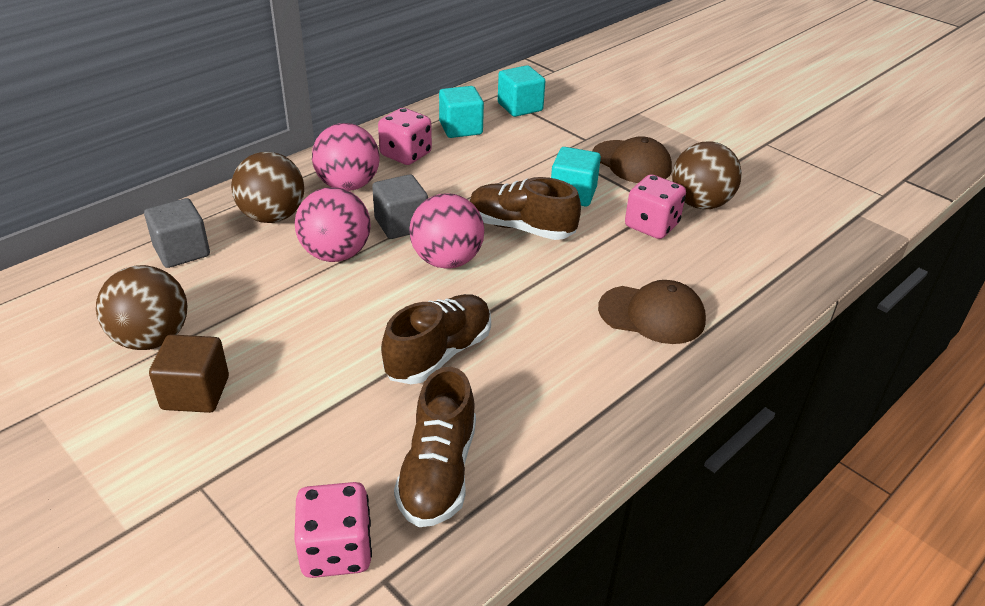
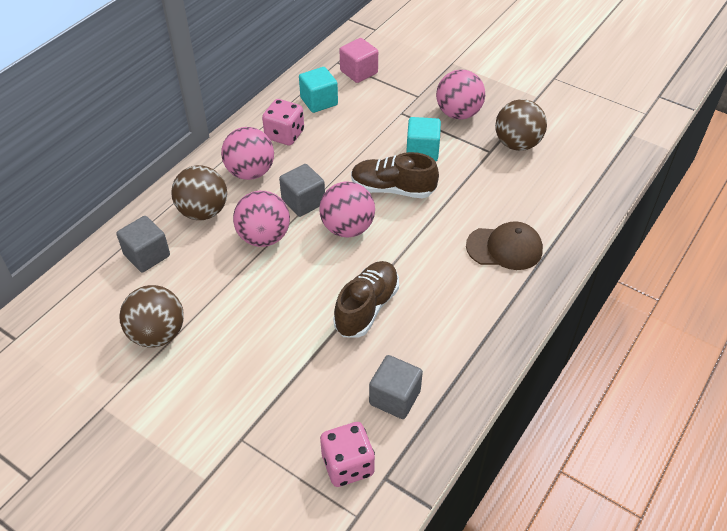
camera: 10 degrees left, 10 degrees up
brown cube [149,334,229,413] -> none
brown shoe [394,367,476,527] -> grey cube [369,355,423,419]
turquoise cube [498,65,545,117] -> pink cube [340,38,378,83]
brown cap [592,136,672,183] -> pink ball [436,70,485,119]
pink dice [625,174,686,239] -> none

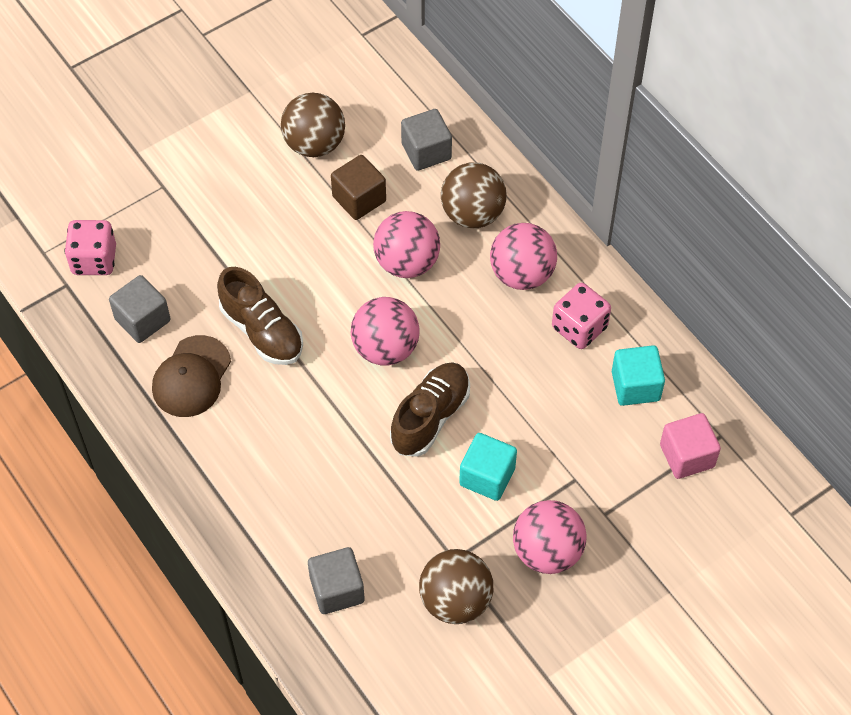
camera: 110 degrees right, 10 degrees up
grey cube [279,164,325,217] -> grey cube moved to [308,547,365,614]
brown cap [466,221,543,270] -> brown cap moved to [152,335,231,417]
none -> brown cube [331,155,386,220]

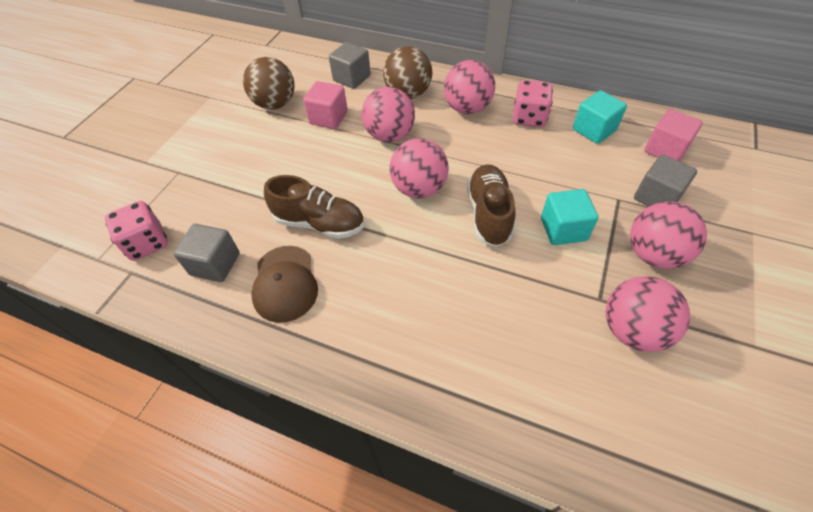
camera: 30 degrees left, 5 degrees down
grey cube [308,547,365,614] -> grey cube moved to [634,155,697,206]
brown cube [331,155,386,220] -> pink cube [303,81,348,129]
brown ball [419,549,493,624] -> pink ball [606,276,690,352]

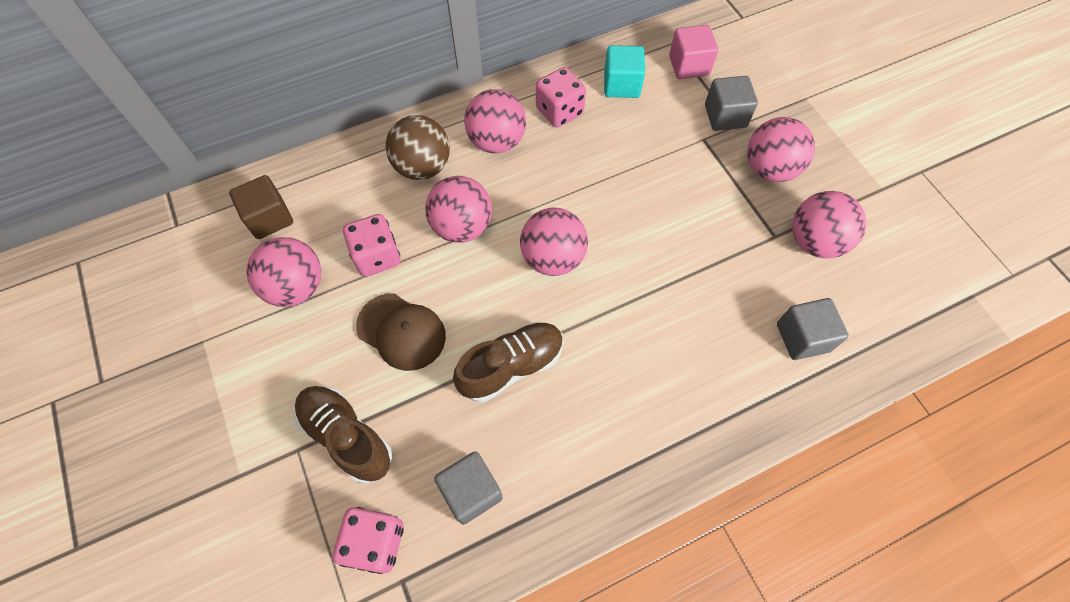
camera: 50 degrees left, 10 degrees up
brown ball [243,57,295,109] -> pink ball [246,237,321,307]
brown cap [251,246,318,323] -> brown cap moved to [356,293,446,371]
pink cube [303,81,348,129] -> pink dice [343,214,400,276]
grey cube [329,42,371,89] -> grey cube moved to [777,298,849,360]
brown shoe [467,164,516,247] -> brown shoe moved to [294,386,392,484]
turquoise cube [541,189,599,245] -> none
none -> brown cube [229,175,293,239]

